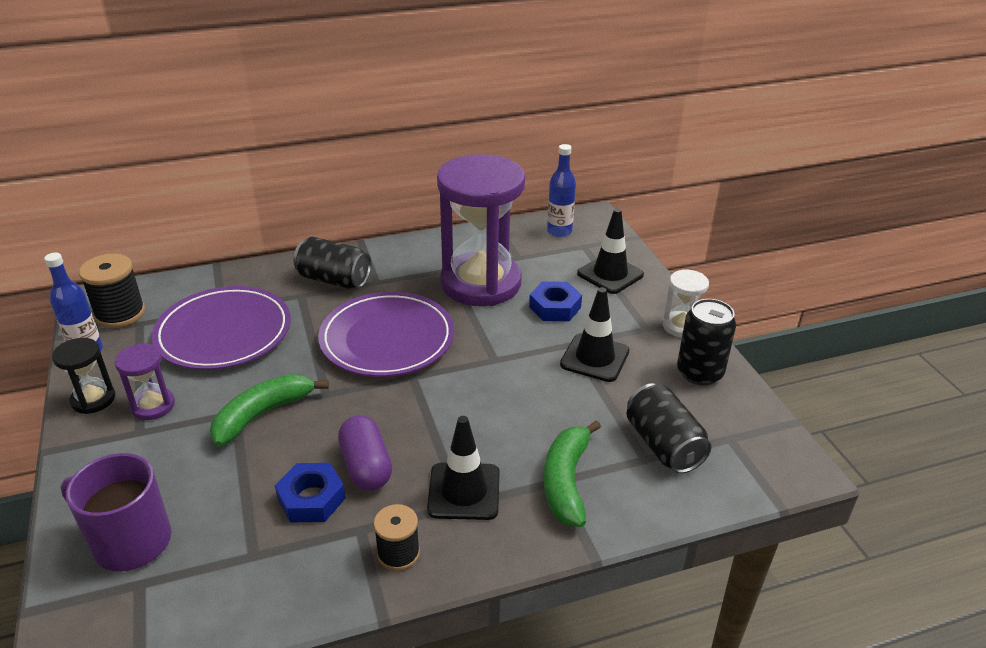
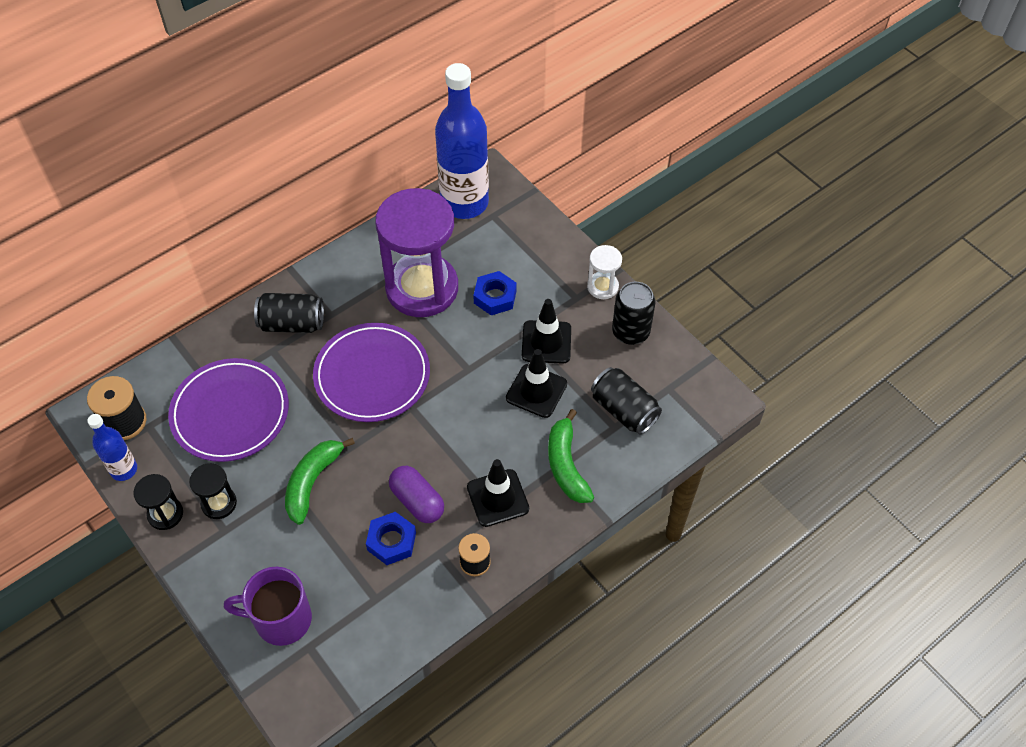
camera: 20 degrees left, 20 degrees up
purple hourglass [115,344,175,420] -> black hourglass [189,463,237,519]
blue bottle [547,144,576,237] -> blue bottle [435,63,489,219], size x2.02
black traffic cone [577,208,644,294] -> black traffic cone moved to [506,349,567,418]

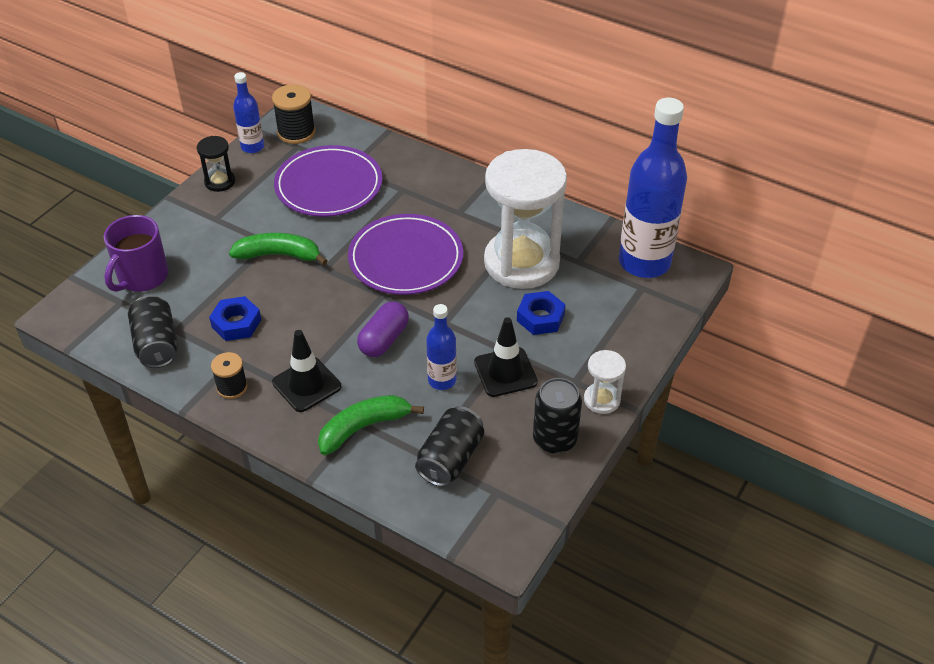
camera: 70 degrees right, 10 degrees down
black hourglass [189,463,237,519] -> none
purple mug [224,567,312,646] -> purple mug turned 135 degrees counterclockwise [104,215,169,292]
black can [254,293,324,333] -> black can moved to [128,295,178,368]
purple hourglass [375,188,458,317] -> white hourglass [484,149,567,289]
purple capsule [389,466,444,523] -> purple capsule moved to [357,301,409,357]
black traffic cone [506,349,567,418] -> blue bottle [426,304,457,390]

